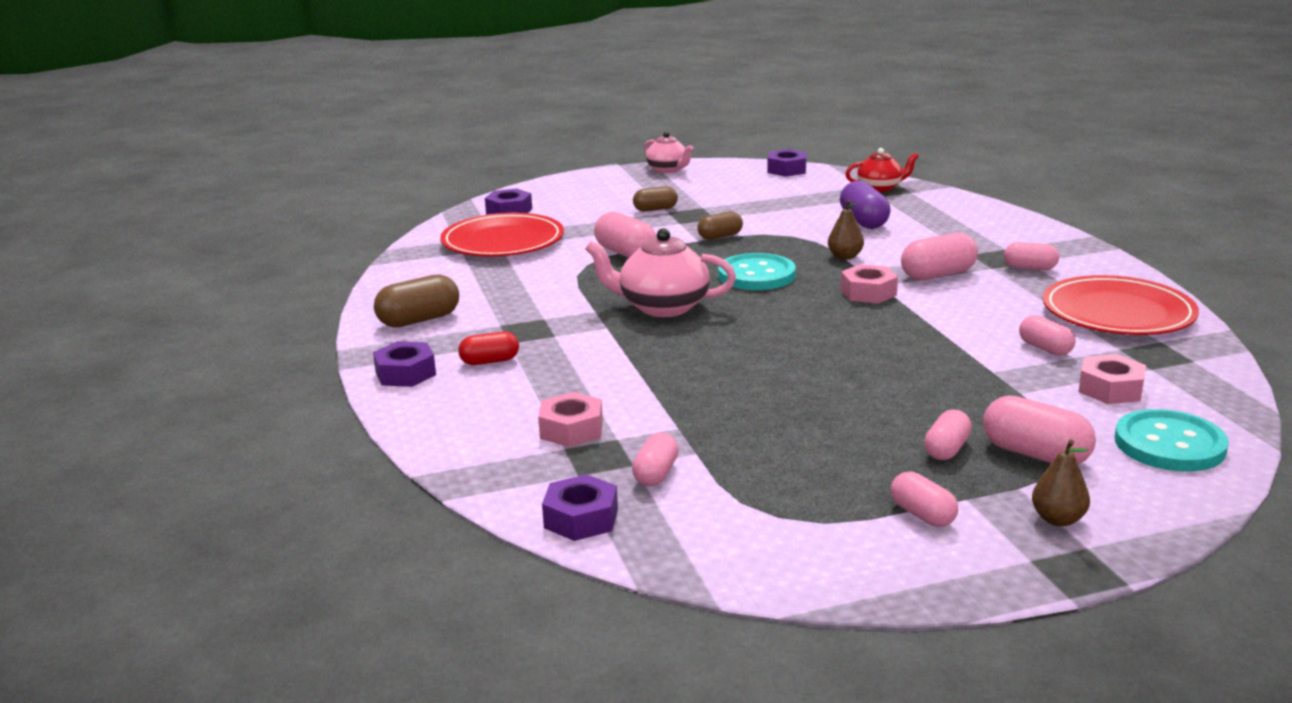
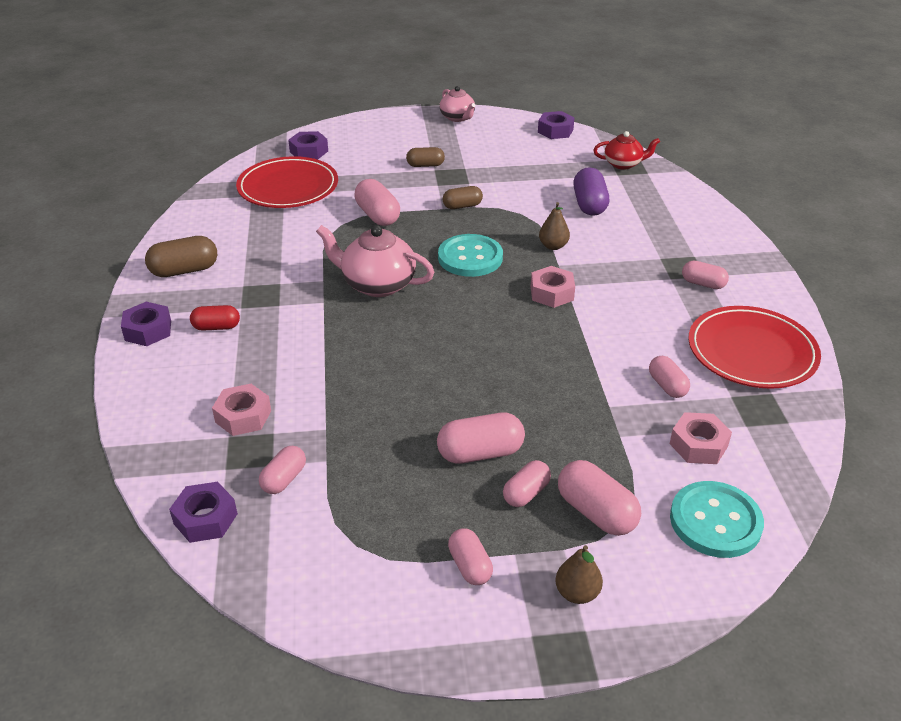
camera: 10 degrees right, 15 degrees up
pink capsule [901,233,978,281] -> pink capsule moved to [437,413,525,463]

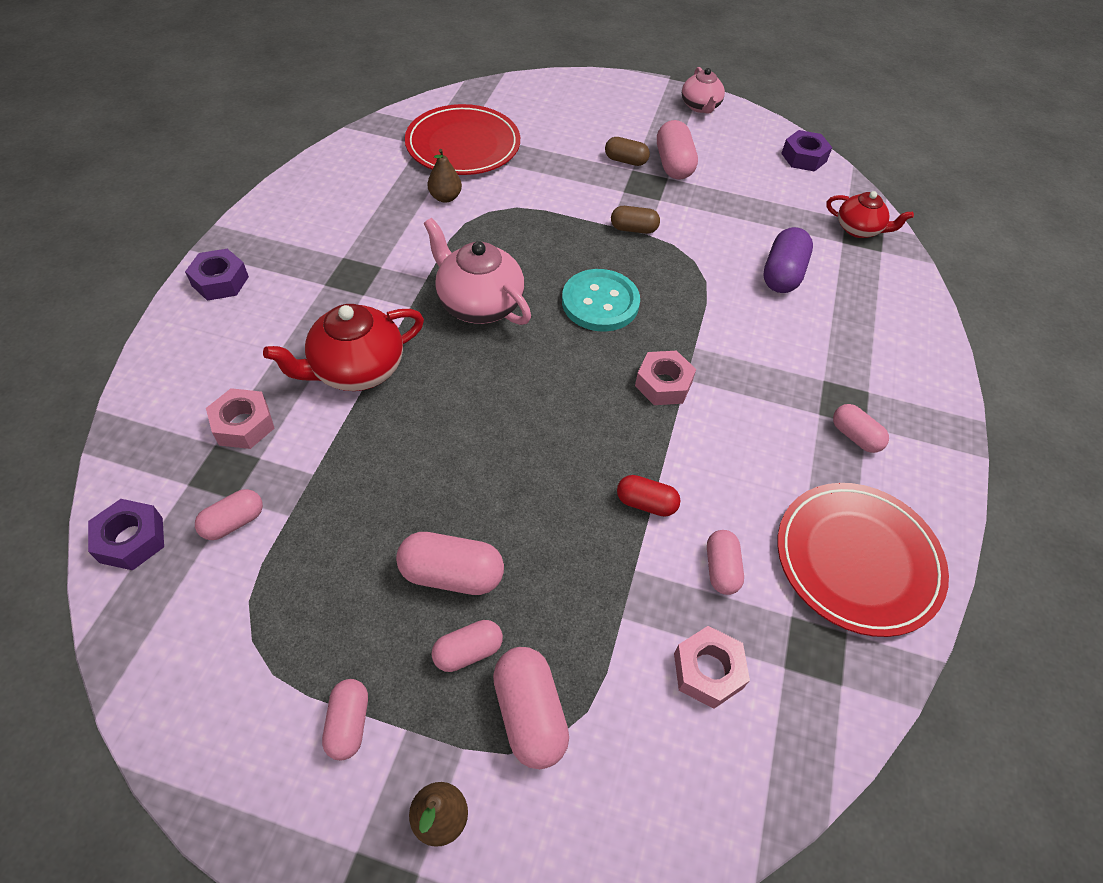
camera: 20 degrees right, 15 degrees up
brown capsule [145,236,217,277] -> none
red capsule [190,305,240,331] -> red capsule moved to [617,475,681,517]
purple nut [288,131,328,160] -> none
pink capsule [354,179,400,226] -> pink capsule moved to [657,120,698,180]
brown pear [539,202,570,250] -> brown pear moved to [427,149,462,203]
turquoise button [670,481,764,558] -> none
none -> red teapot [263,304,424,391]

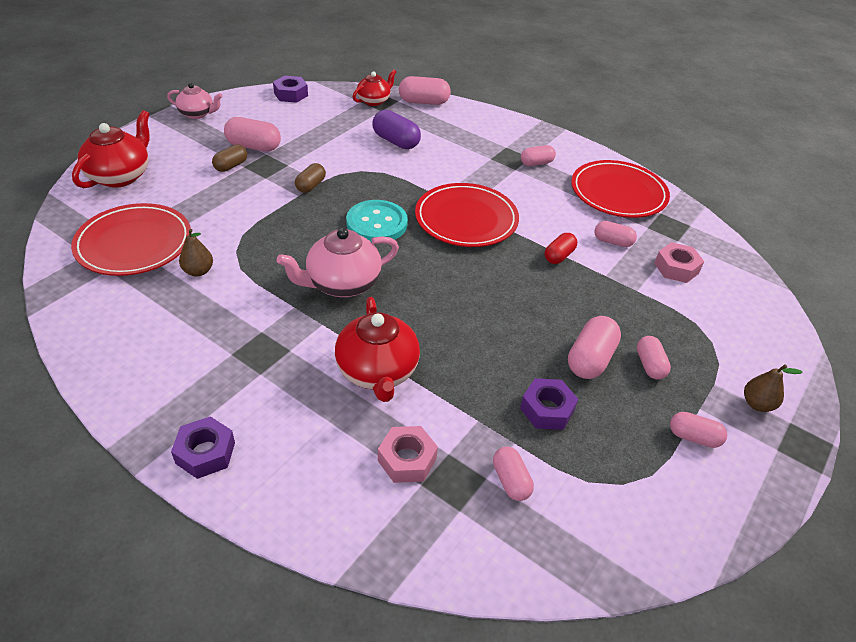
camera: 70 degrees left, 10 degrees down
purple nut [88,499,164,570] -> purple nut moved to [520,378,578,430]
pink capsule [493,647,569,769] -> pink capsule moved to [399,76,451,105]
pink nut [635,351,696,405] -> red plate [415,183,519,247]
none -> red teapot [72,110,150,188]

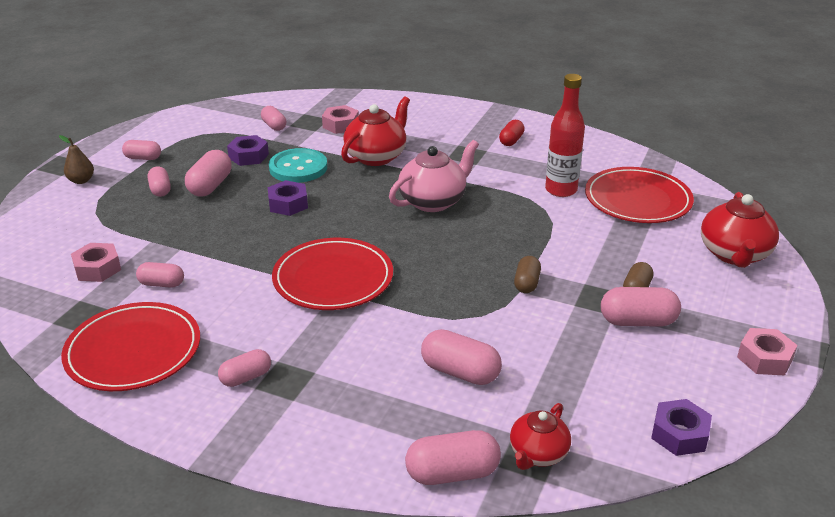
camera: 170 degrees right, 10 degrees down
pink teapot [167,83,223,119] -> pink nut [737,328,797,376]
purple nut [171,416,235,479] -> purple nut moved to [268,180,308,216]
brown pear [179,229,213,276] -> red bottle [545,74,585,197]
red teapot [335,297,420,402] -> red teapot turned 60 degrees clockwise [341,96,410,166]
turquoise button [346,200,408,242] -> turquoise button moved to [269,148,327,183]
purple capsule [372,110,421,149] -> pink capsule [421,329,502,385]
red capsule [545,233,577,264] -> red capsule moved to [499,120,525,146]

